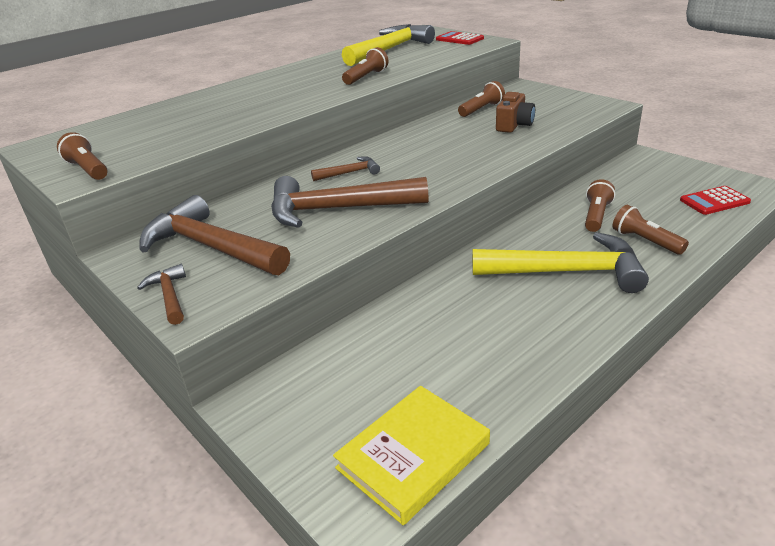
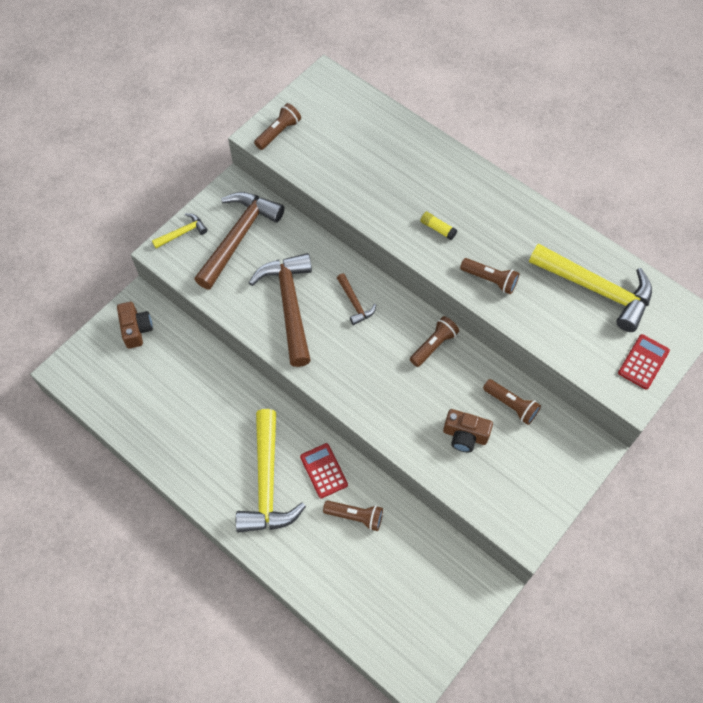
camera: 80 degrees right, 30 degrees up
brown hammer [137,264,186,325] -> yellow hammer [152,213,208,249]
yellow book [333,386,490,525] -> none
brown flashlight [612,205,689,255] -> brown flashlight moved to [410,316,459,367]
red calculator [680,186,751,215] -> red calculator moved to [300,443,348,498]
none -> brown camera [117,302,153,349]
none -> yellow glue stick [420,212,457,240]

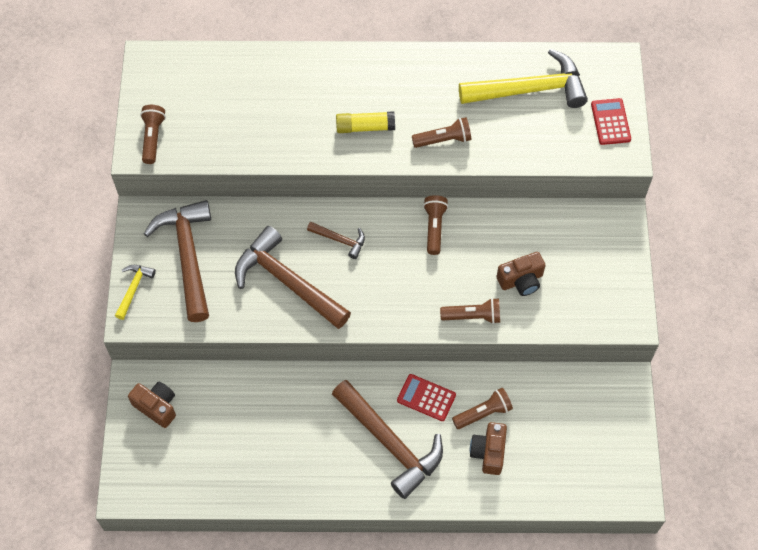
camera: 40 degrees left, 0 degrees up
yellow hammer [236,409,306,533] -> brown hammer [332,380,443,499]
yellow glue stick [420,212,457,240] -> yellow glue stick [336,111,395,133], size x1.51
brown flashlight [483,379,541,425] -> brown flashlight moved to [440,298,500,324]
none -> brown camera [470,422,507,475]

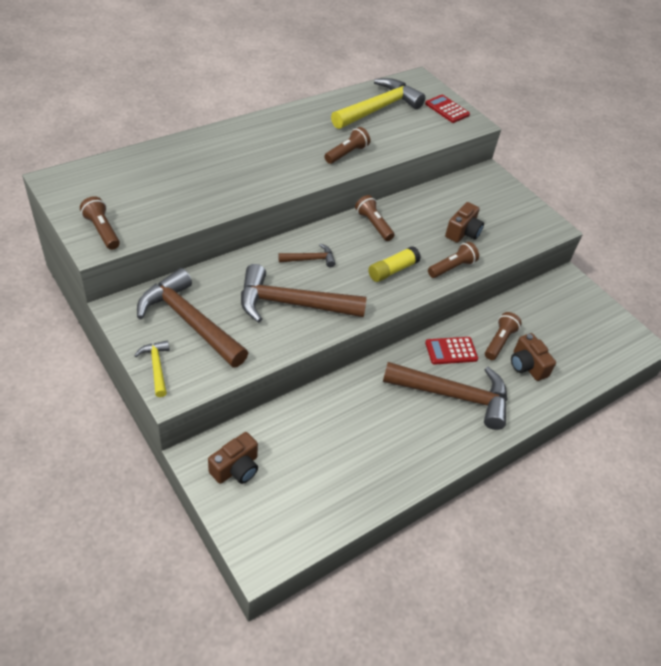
camera: 40 degrees left, 15 degrees down
brown camera [128,382,176,428] -> brown camera turned 135 degrees clockwise [208,432,258,484]
yellow glue stick [336,111,395,133] -> yellow glue stick moved to [368,246,421,282]

